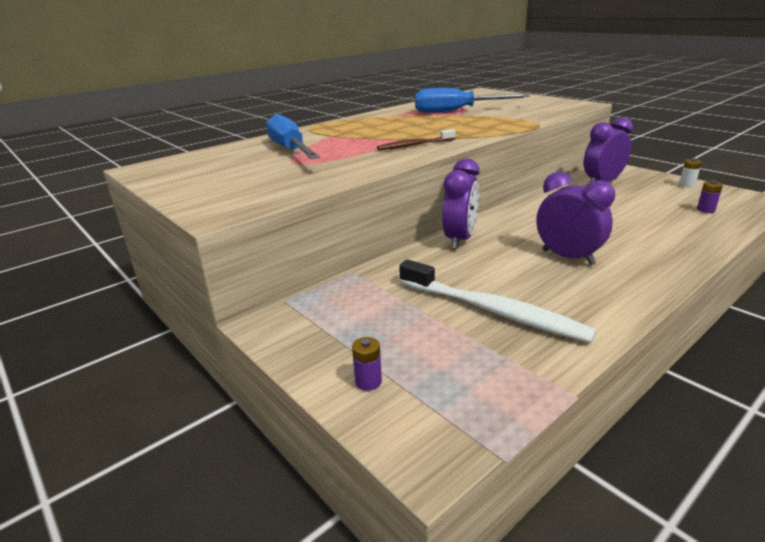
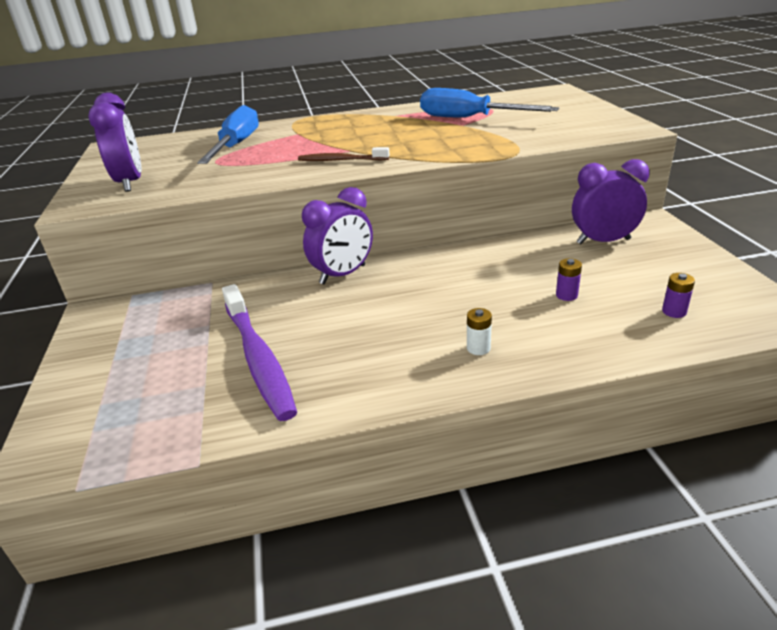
camera: 30 degrees right, 5 degrees up
purple battery [352,337,382,391] -> purple battery moved to [556,258,582,301]
white toothbrush [399,259,597,343] -> purple toothbrush [222,284,297,421]
purple clock [536,172,615,265] -> purple clock moved to [88,92,141,192]
white battery [679,158,702,187] -> white battery moved to [467,308,492,355]

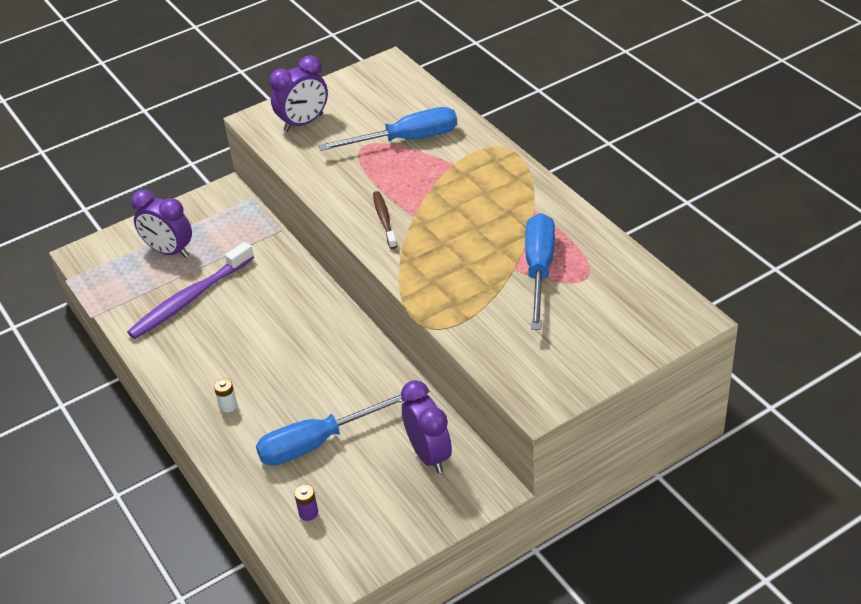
camera: 70 degrees right, 10 degrees up
purple clock [302,187,373,284] -> purple clock moved to [131,190,192,258]
purple battery [556,258,582,301] -> blue screwdriver [256,393,403,466]

